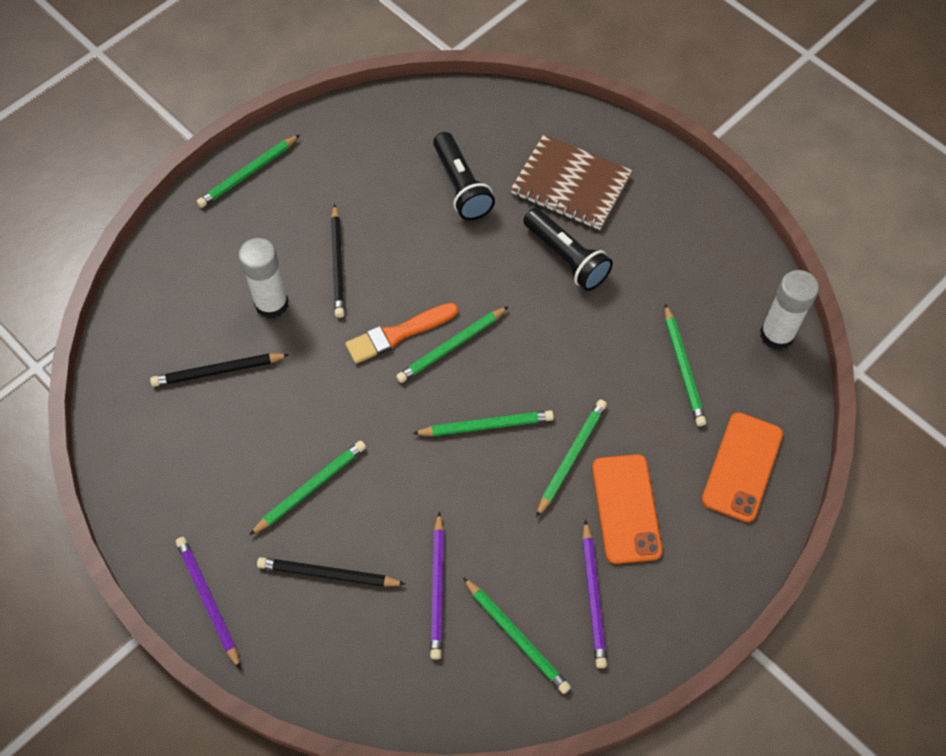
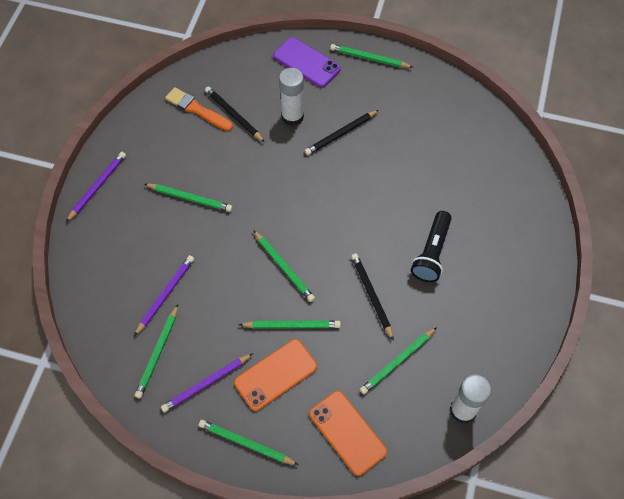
camera: 60 degrees right, 0 degrees up
black pencil [257,557,406,587] -> black pencil moved to [351,253,394,341]
orange brush [345,303,458,364] -> orange brush moved to [165,87,233,131]
green pencil [396,306,509,383] -> green pencil moved to [199,420,298,465]
purple pencil [430,511,444,660] -> purple pencil turned 150 degrees clockwise [134,255,194,336]
black flashlight [433,132,495,220] -> none
brown notebook [511,134,632,230] -> none
orange phone [702,412,783,522] -> orange phone turned 60 degrees clockwise [309,391,387,476]
none -> purple phone [273,37,341,88]

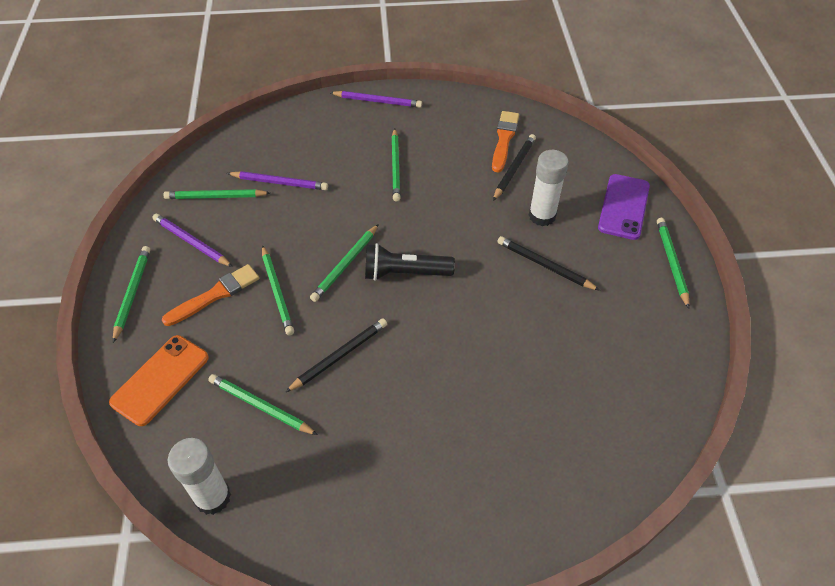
camera: 70 degrees right, 10 degrees down
orange phone [234,339,317,411] -> orange brush [162,264,259,326]
black flashlight [411,211,452,282] -> black flashlight moved to [365,243,455,281]

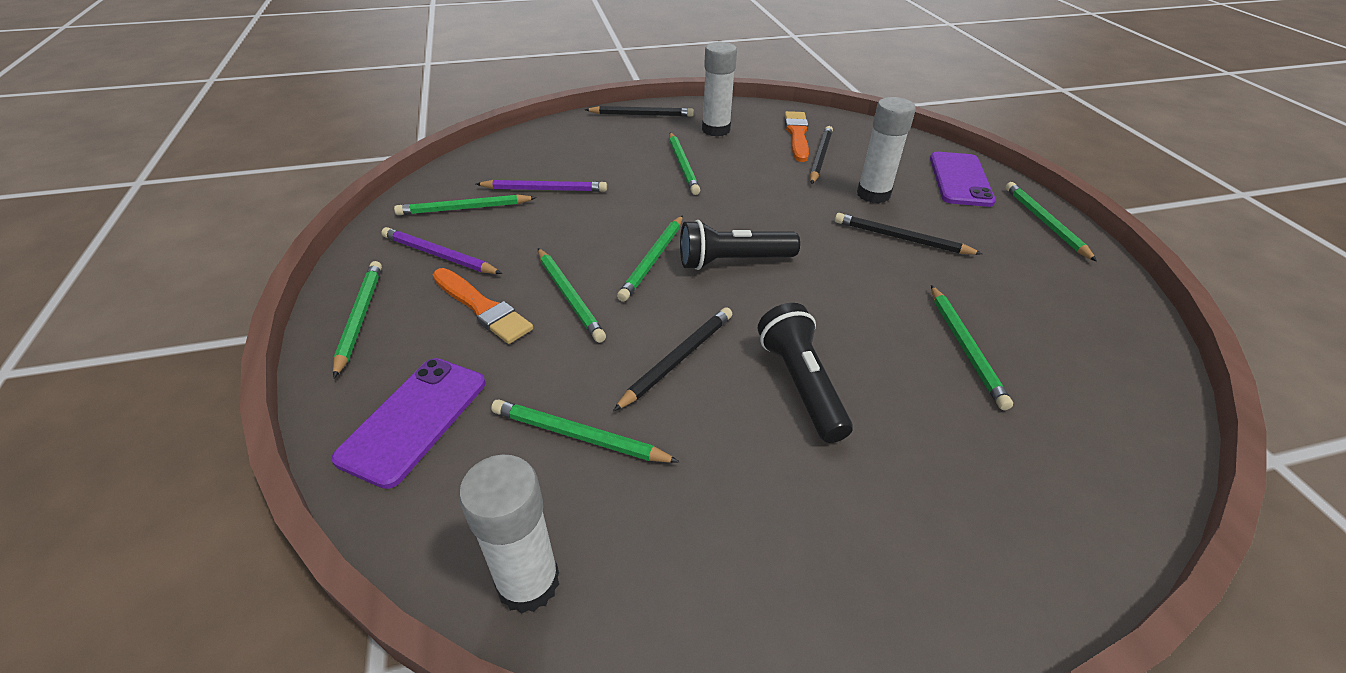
camera: 10 degrees left, 10 degrees down
orange phone [109,335,209,426] -> purple phone [331,358,485,489]
orange brush [162,264,259,326] -> orange brush turned 90 degrees clockwise [433,268,533,344]
purple pencil [329,91,422,108] -> black pencil [585,106,694,117]
none -> white glue stick [702,42,737,137]
none -> black flashlight [758,303,853,443]
none -> green pencil [931,285,1013,410]

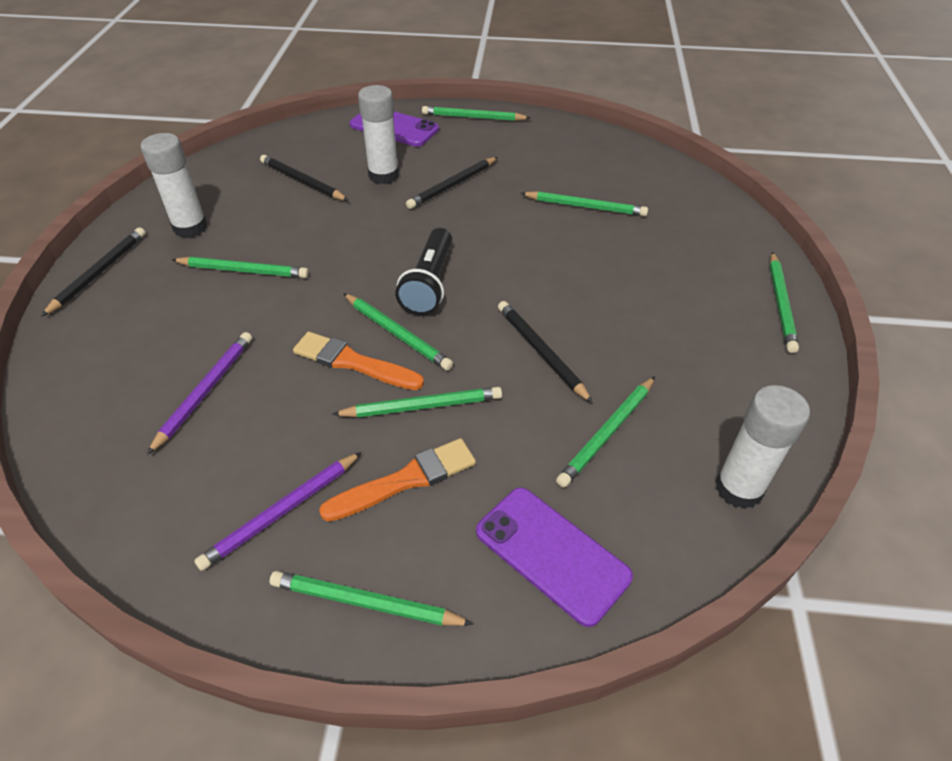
camera: 70 degrees left, 5 degrees up
green pencil [394,194,537,215] -> green pencil moved to [770,252,799,353]
black flashlight [758,303,853,443] -> none
orange brush [785,111,809,162] -> orange brush moved to [293,332,424,390]

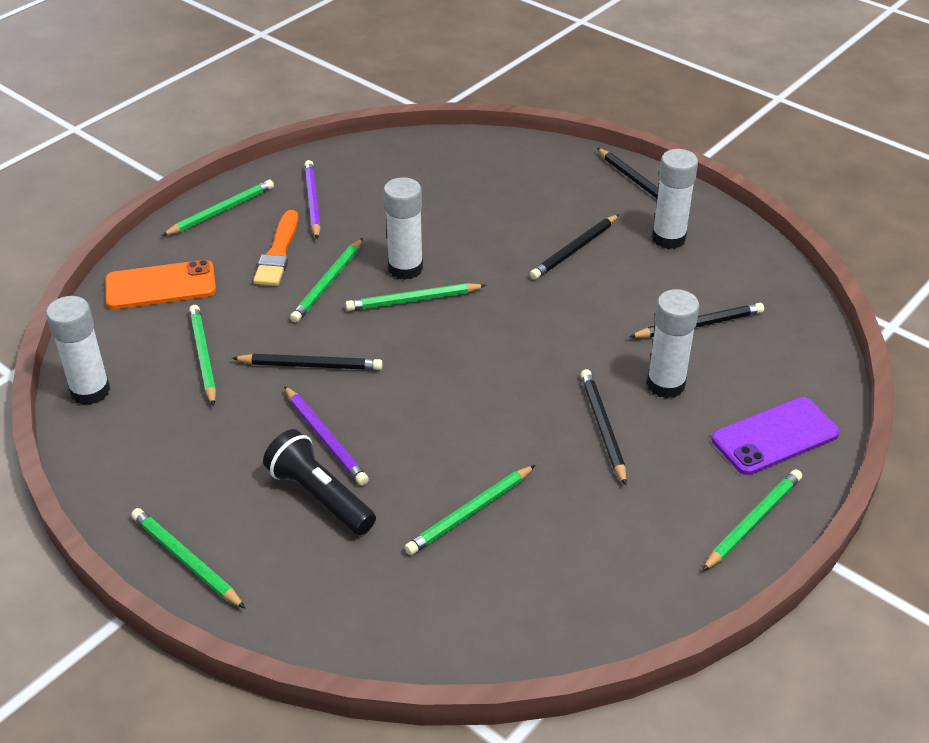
camera: 125 degrees right, 5 degrees down
purple pencil [147,332,252,455] -> purple pencil moved to [284,386,369,485]
green pencil [172,257,309,278] -> black pencil [530,214,619,280]
orange brush [293,332,424,390] -> white glue stick [384,177,423,280]
black flashlight [395,228,452,315] -> black flashlight moved to [263,429,376,535]
purple phone [476,487,633,627] -> orange phone [105,260,216,309]

